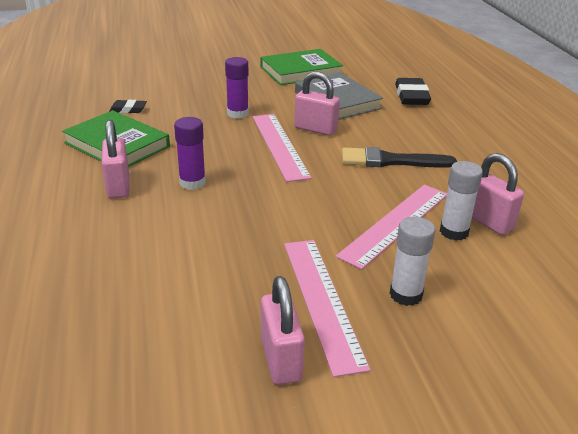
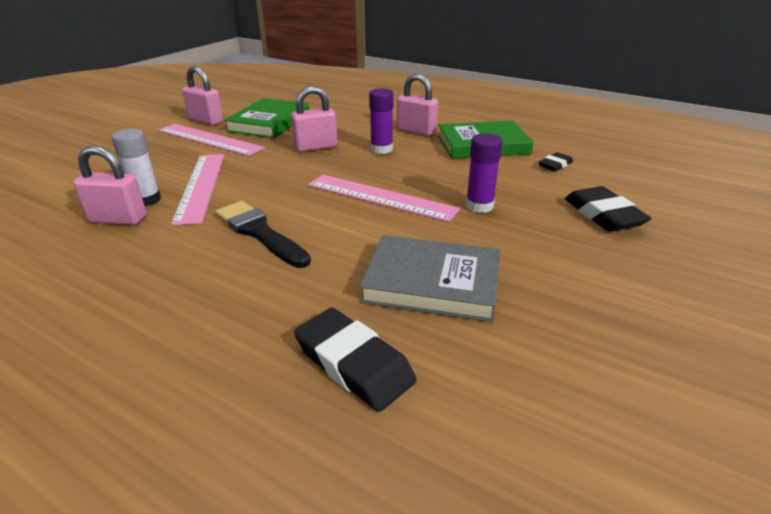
camera: 135 degrees right, 0 degrees up
green book [261,49,343,85] -> green book moved to [224,98,309,138]
pink padlock [294,71,340,136] -> pink padlock moved to [291,86,337,152]
black brush [342,147,457,168] -> black brush turned 90 degrees counterclockwise [215,201,311,268]
white glue stick [390,217,435,306] -> none
none -> black eraser [565,186,652,232]

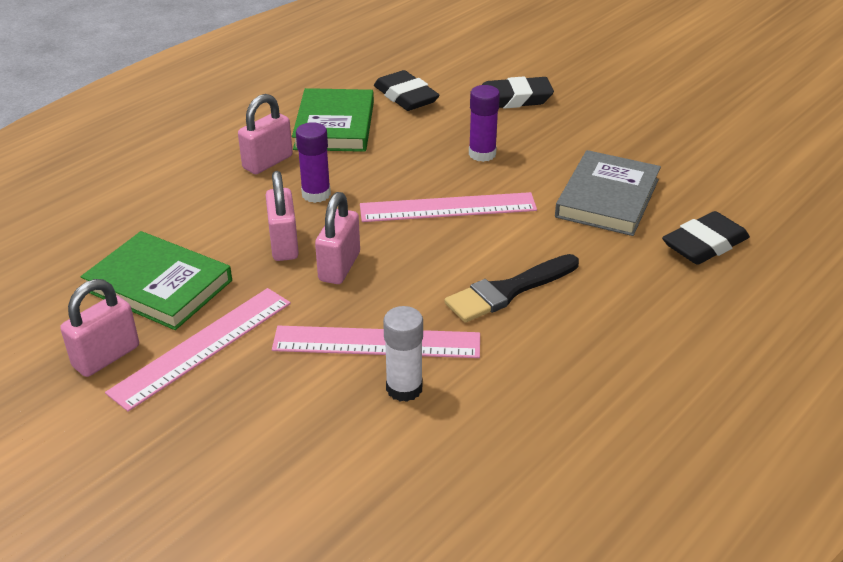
camera: 80 degrees left, 5 degrees up
pink padlock [73,145,146,225] -> pink padlock moved to [315,192,360,284]
pink ruler [308,175,460,222] -> pink ruler turned 45 degrees clockwise [360,192,537,222]
black eraser [539,152,573,172] -> black eraser [374,70,440,111], size x1.76

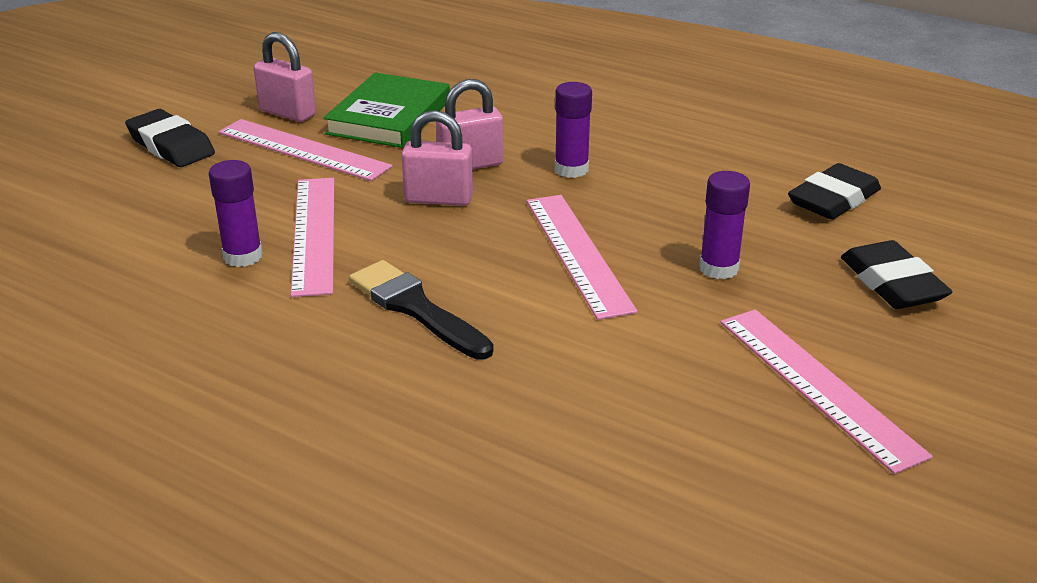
camera: 80 degrees right, 5 degrees down
pink padlock [238,94,293,174] -> none
green book [292,88,374,152] -> none
white glue stick [383,306,423,402] -> purple glue stick [209,160,262,267]
grey book [555,150,661,236] -> none
black eraser [662,211,750,265] -> black eraser moved to [125,109,215,167]
none -> pink ruler [721,309,933,474]

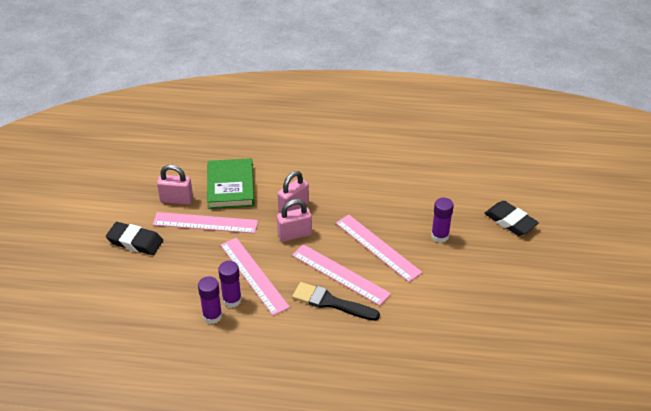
camera: 25 degrees left, 10 degrees up
purple glue stick [555,82,592,178] -> purple glue stick moved to [198,277,222,324]
pink ruler [721,309,933,474] -> pink ruler moved to [292,244,391,306]
black eraser [788,163,881,220] -> none

